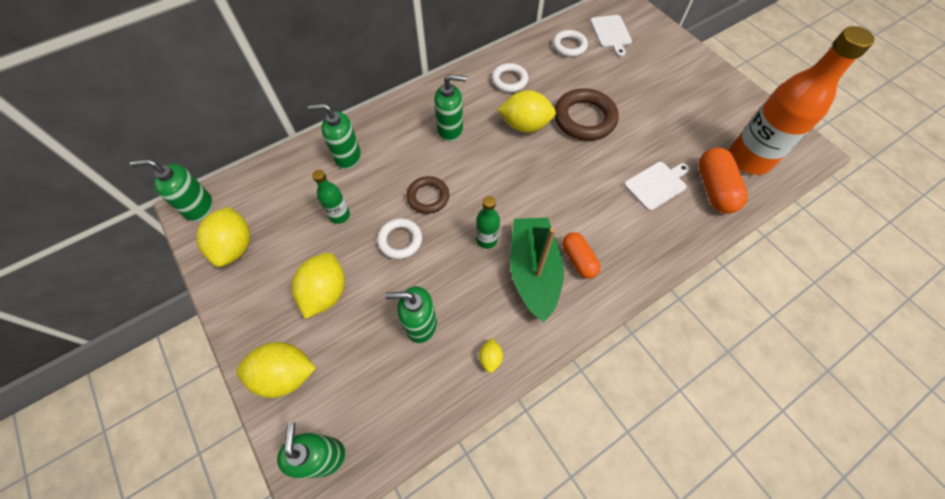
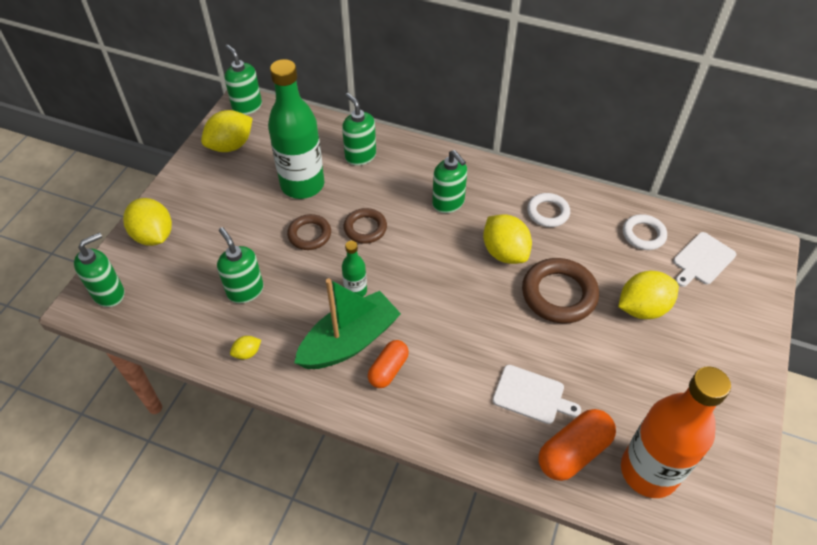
camera: 55 degrees right, 10 degrees down
yellow lemon [292,253,345,319] -> yellow lemon moved to [618,271,679,319]
green bottle [312,170,350,224] -> green bottle [268,59,324,199], size x2.18
white ring [377,218,422,259] -> brown ring [287,214,331,250]

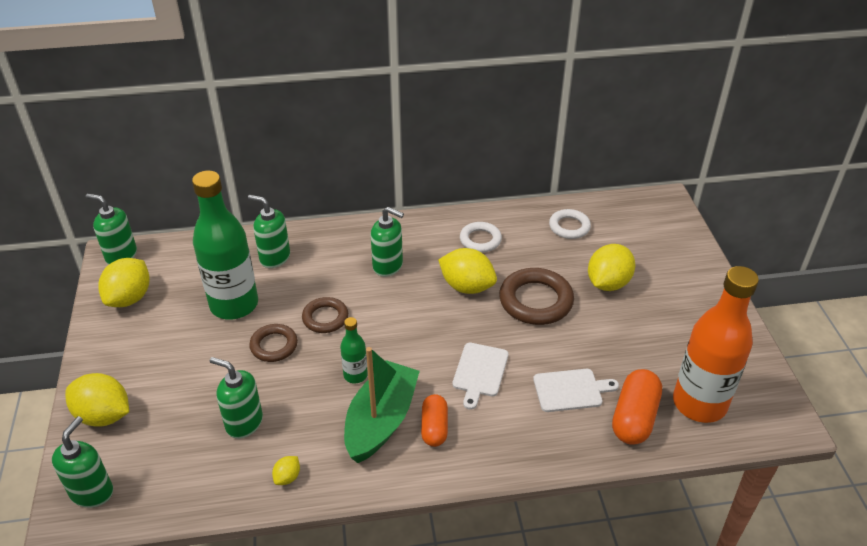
camera: 30 degrees left, 10 degrees down
white cutting board [673,232,736,287] -> white cutting board moved to [452,343,509,410]

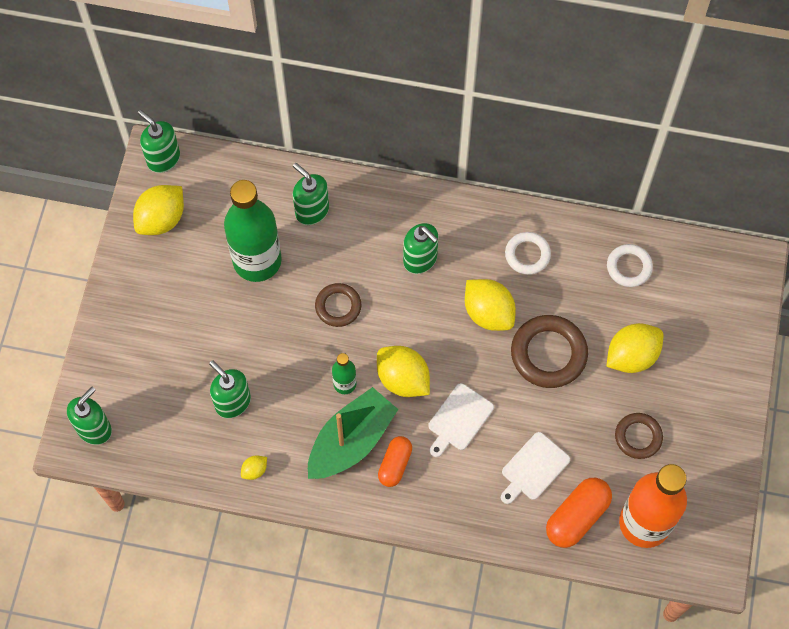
camera: 20 degrees right, 25 degrees up
yellow lemon [65,373,129,427] -> yellow lemon moved to [377,346,430,397]
brown ring [249,324,298,362] -> brown ring moved to [615,413,663,459]
white cutting board [533,369,619,412] -> white cutting board turned 120 degrees clockwise [501,432,570,504]

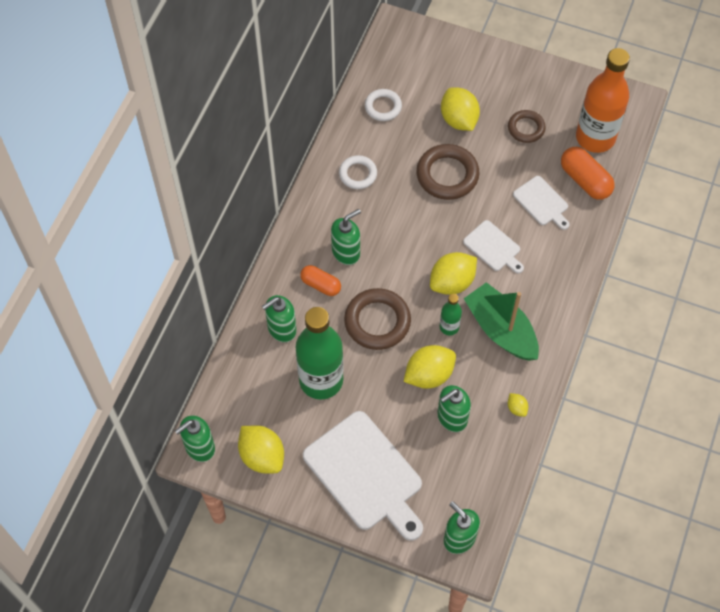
camera: 80 degrees left, 5 degrees down
brown ring [315,283,361,327] -> brown ring [344,288,411,350], size x1.64
orange capsule [378,436,412,487] -> orange capsule moved to [300,265,341,296]
yellow lemon [465,279,516,331] -> yellow lemon moved to [404,345,456,389]
none -> white cutting board [303,411,423,541]

